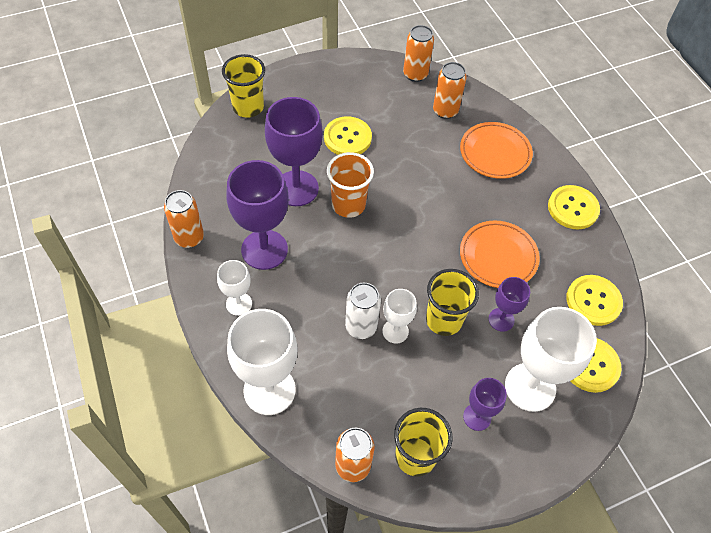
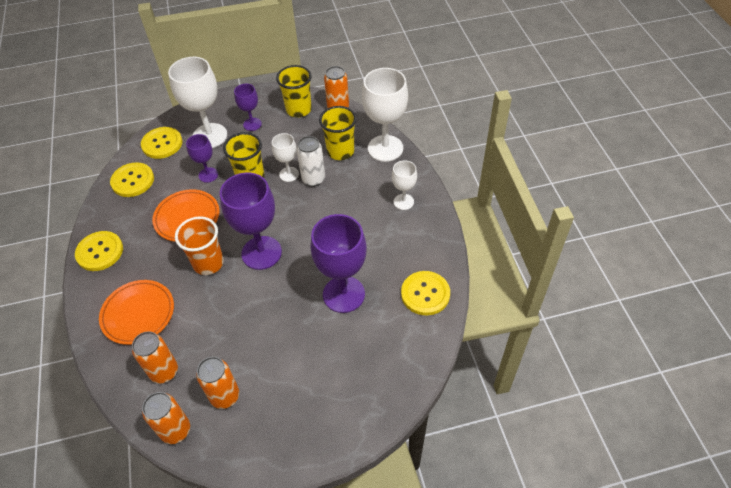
camera: 165 degrees left, 5 degrees down
orange can [164,190,204,248] -> orange can moved to [196,357,239,409]
yellow cup [222,54,265,118] -> yellow cup moved to [319,106,357,160]
purple goblet [227,160,289,270] -> purple goblet moved to [220,172,282,270]
yellow button [324,116,372,155] -> yellow button moved to [401,271,450,315]
orange cup [327,152,374,218] -> orange cup moved to [175,216,224,275]

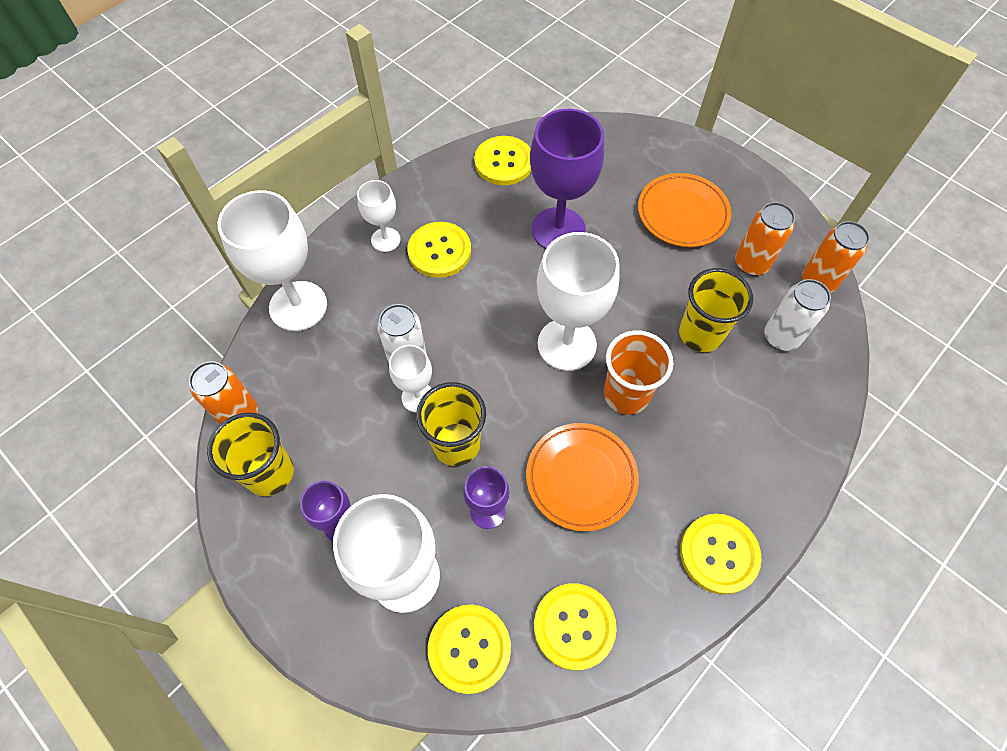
camera: 125 degrees left, 10 degrees up
orange plate [99,280,174,345] -> orange plate moved to [638,173,731,247]
orange can [132,331,178,383] -> white can [764,279,831,351]
purple goblet [220,172,282,270] -> white goblet [537,232,620,371]
yellow cup [319,106,357,160] -> yellow cup moved to [679,268,753,352]
none -> yellow button [407,222,471,278]

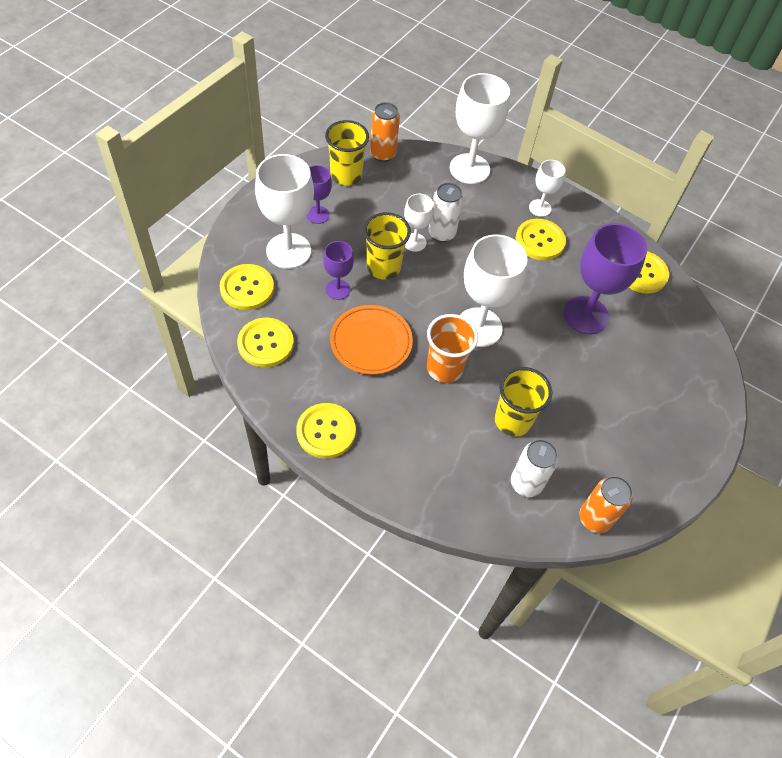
camera: 75 degrees right, 5 degrees down
orange plate [638,173,731,247] -> none
orange can [735,202,795,276] -> none

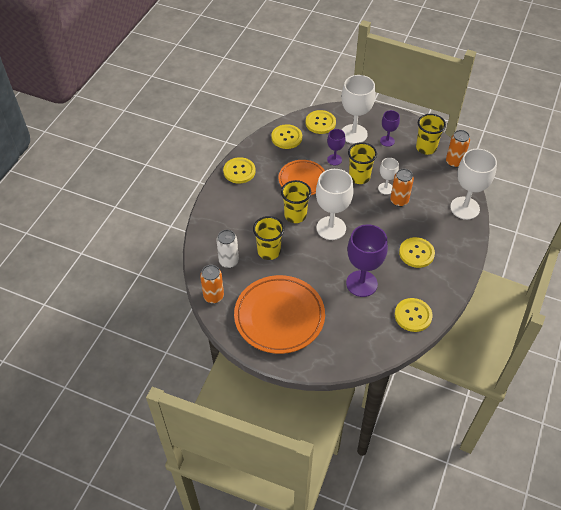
camera: 85 degrees right, 5 degrees down
orange cup [427,314,478,383] -> yellow cup [281,180,311,223]
white can [429,183,463,242] -> orange can [390,169,414,207]
white goblet [529,160,565,217] -> none
none -> orange plate [234,275,325,354]

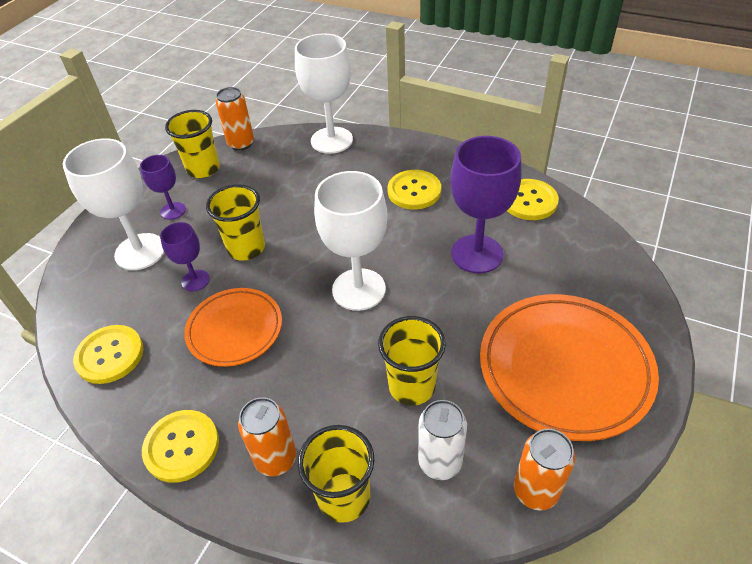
camera: 85 degrees left, 5 degrees down
yellow cup [281,180,311,223] -> yellow cup moved to [298,425,374,523]
yellow button [306,110,336,134] -> none
white goblet [378,158,399,195] -> none
orange can [390,169,414,207] -> orange can moved to [238,397,297,476]

